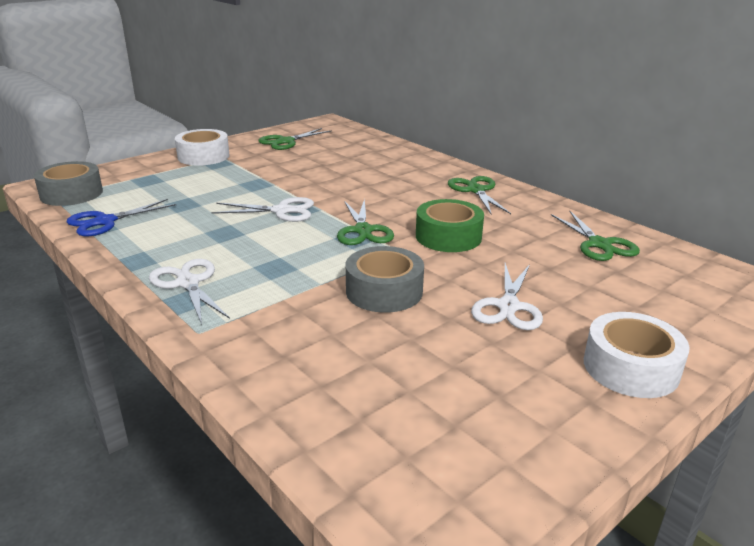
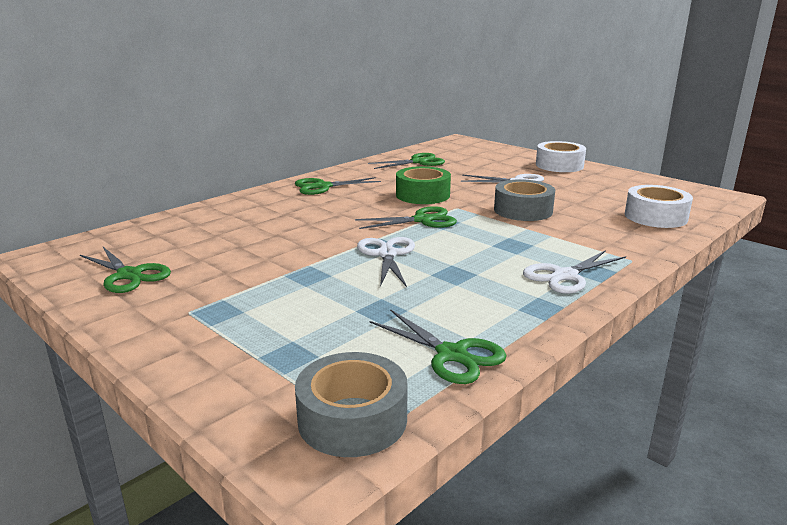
camera: 95 degrees left, 5 degrees down
blue scissors [67,199,176,236] -> green scissors [370,309,507,384]
white tape [175,129,229,166] -> white tape moved to [625,185,693,228]

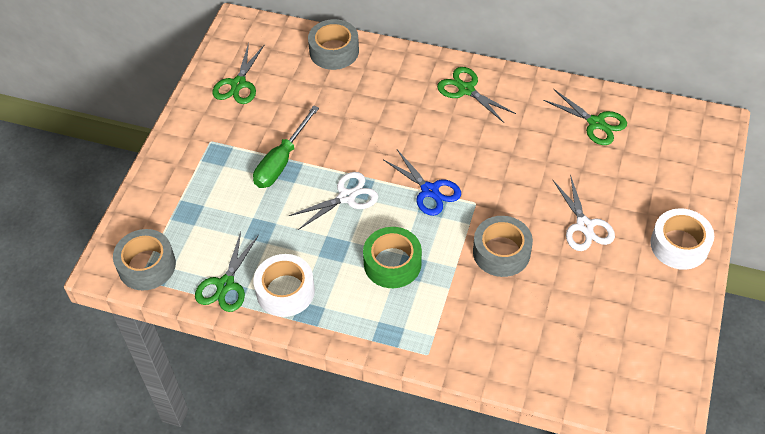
camera: 65 degrees right, 30 degrees up
green scissors [355,206,457,229] -> blue scissors [383,150,461,216]
green tape [396,166,451,204] -> green tape moved to [363,227,422,288]
white scissors [523,250,626,294] -> none
white tape [625,185,693,228] -> white tape moved to [253,254,315,317]
none -> green screwdriver [253,106,319,188]
none -> grey tape [308,19,359,70]

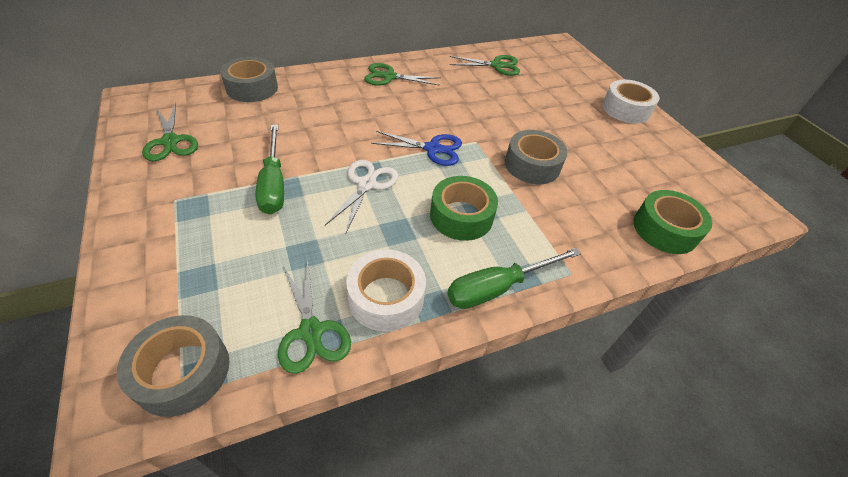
camera: 45 degrees left, 5 degrees down
white scissors [553,174,615,251] -> none
none -> green screwdriver [447,248,581,309]
none -> green tape [633,190,712,254]

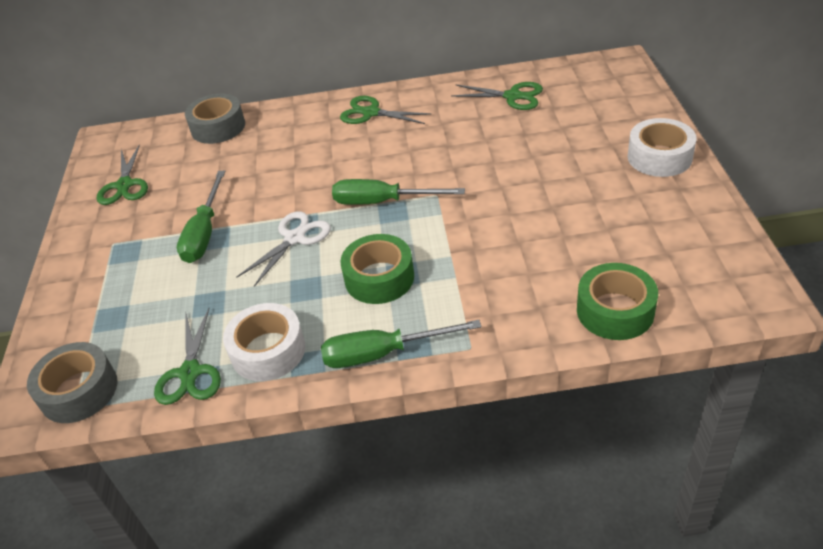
camera: 25 degrees right, 5 degrees down
blue scissors [371,131,462,166] -> green screwdriver [332,179,465,205]
grey tape [505,130,567,184] -> none

